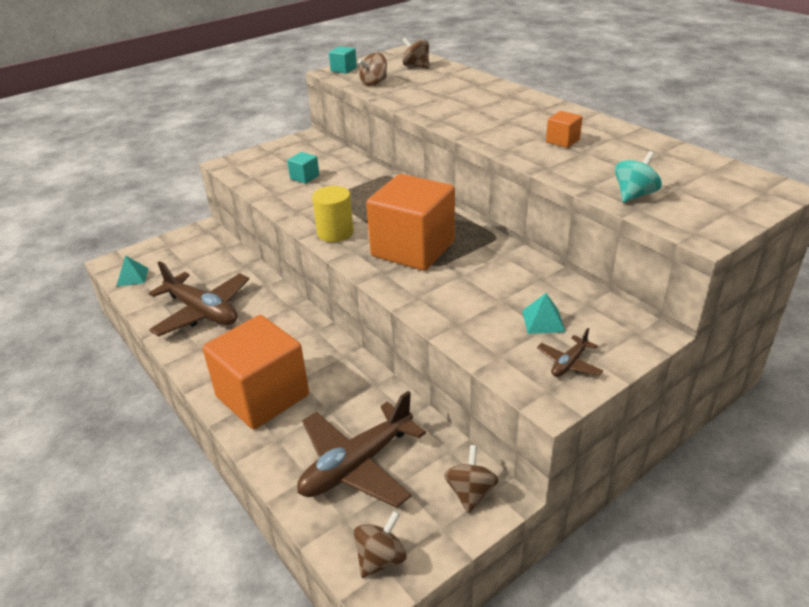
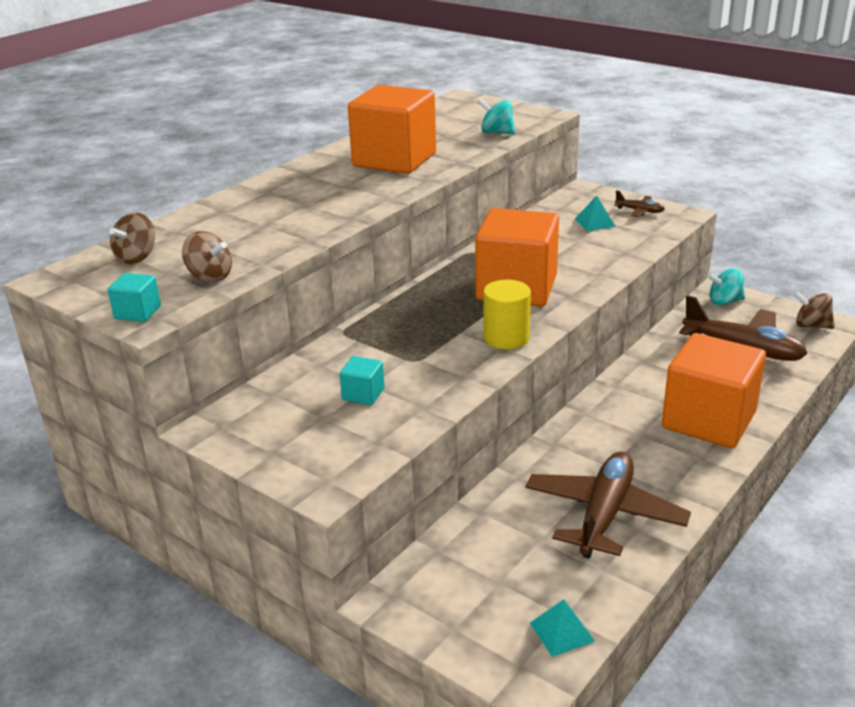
camera: 105 degrees left, 5 degrees down
brown spinning top [444,445,499,513] -> turquoise spinning top [707,268,745,305]
orange cube [546,111,583,148] -> orange cube [348,85,436,174], size x2.47

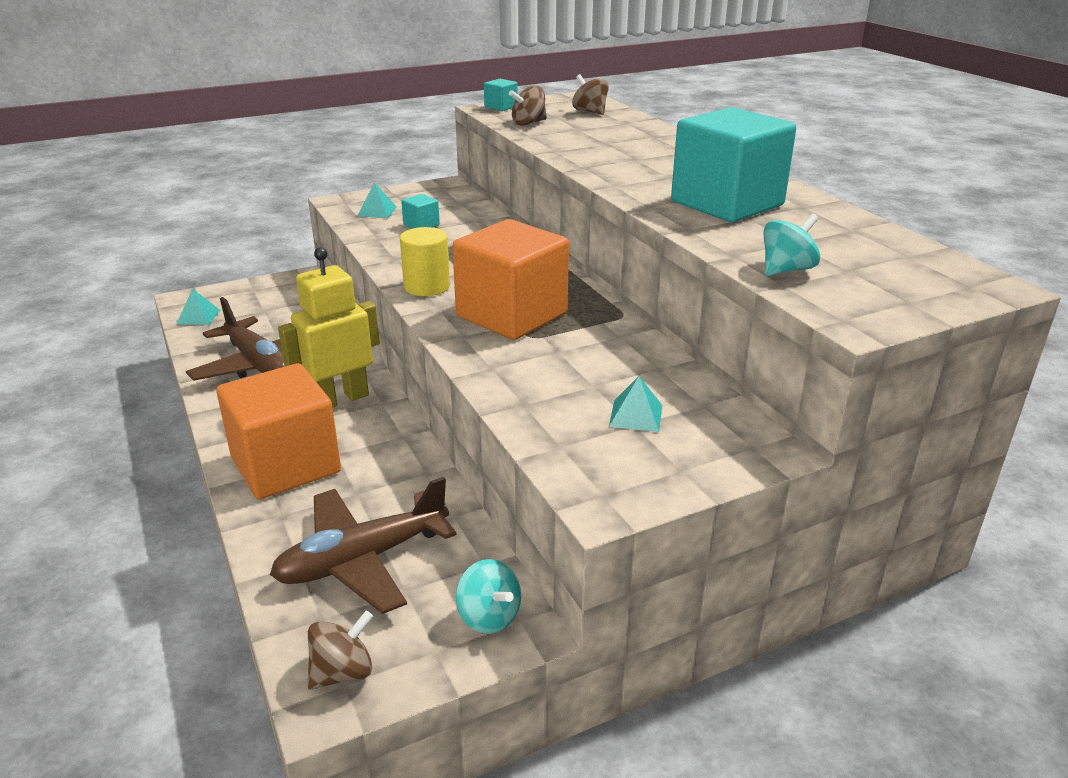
camera: 115 degrees right, 0 degrees up
orange cube [348,85,436,174] -> turquoise cube [671,107,796,222]
brown plane [614,190,665,217] -> none
turquoise spinning top [707,268,745,305] -> turquoise spinning top turned 120 degrees clockwise [456,559,521,634]
none -> yellow robot [278,247,380,408]
none -> turquoise pyramid [357,182,397,218]

